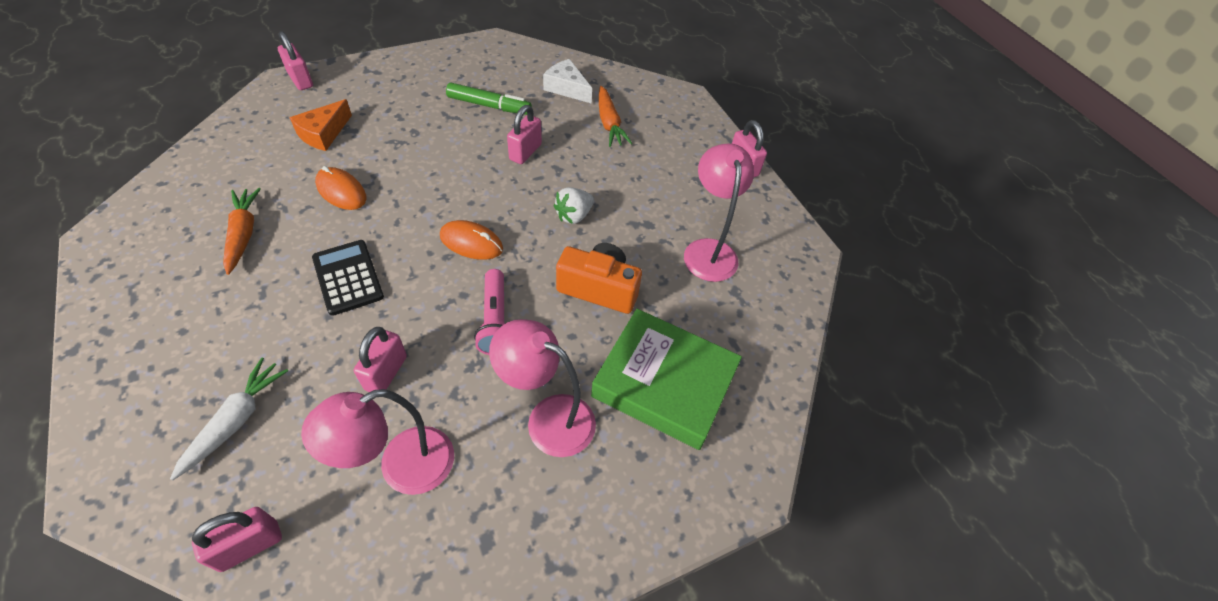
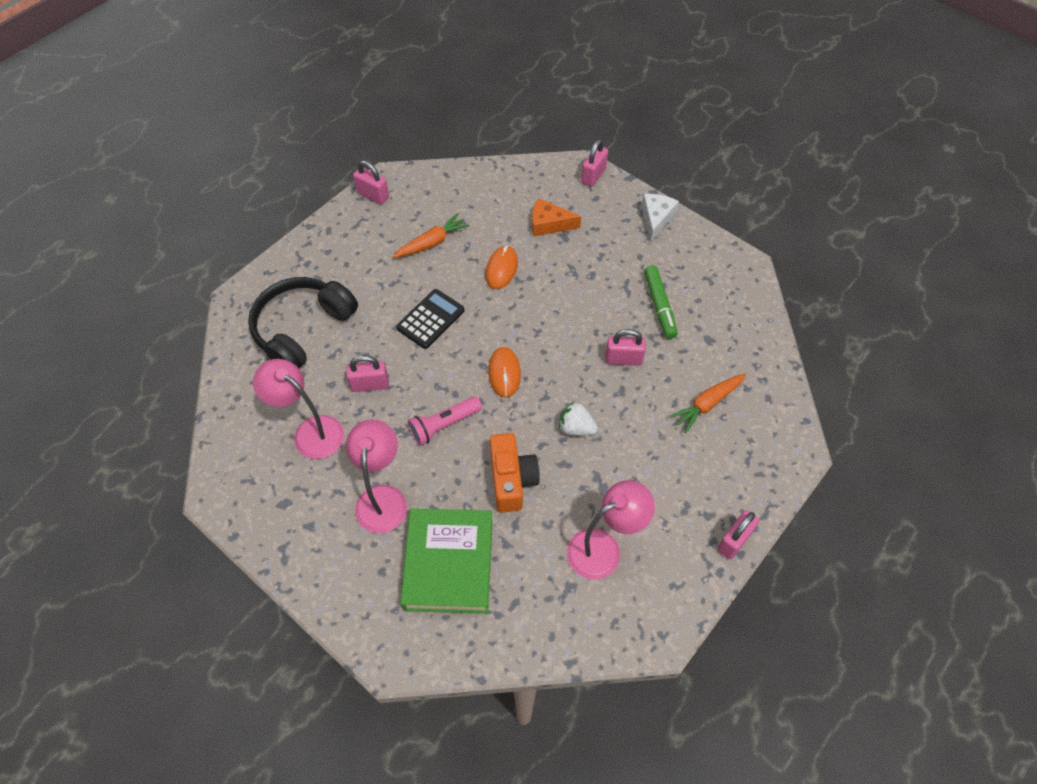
camera: 70 degrees right, 5 degrees up
white carrot [170,358,288,480] -> black headphones [248,277,358,369]
pink padlock [192,507,282,572] -> pink padlock moved to [353,160,389,204]
white cheese [543,59,592,104] -> white cheese moved to [642,194,679,242]

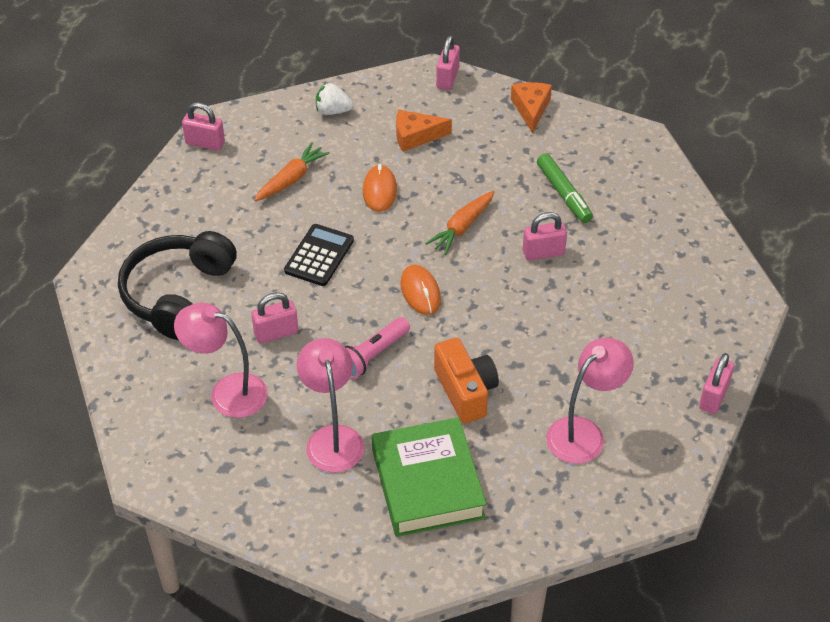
camera: 15 degrees left, 10 degrees down
white strawberry [559,402,598,436] -> white strawberry moved to [316,83,353,115]
white cheese [642,194,679,242] -> orange cheese [511,82,552,133]
orange carrot [669,373,746,433] -> orange carrot moved to [425,191,495,255]

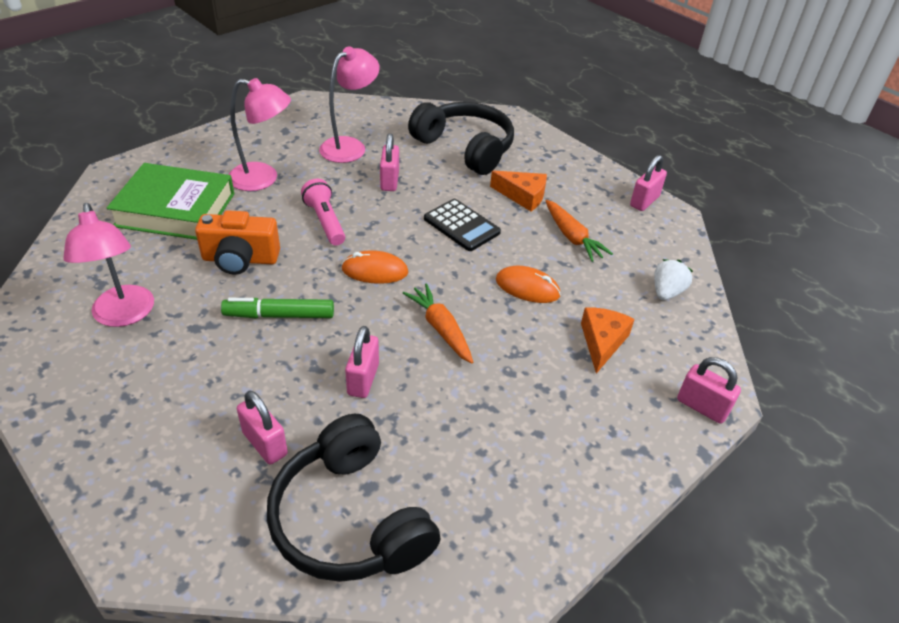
camera: 110 degrees right, 5 degrees down
orange cheese [511,82,552,133] -> orange cheese moved to [490,170,547,211]
green marker [537,154,593,223] -> green marker moved to [221,298,334,318]
pink padlock [699,353,734,414] -> pink padlock moved to [237,390,288,465]
none -> black headphones [267,414,441,582]

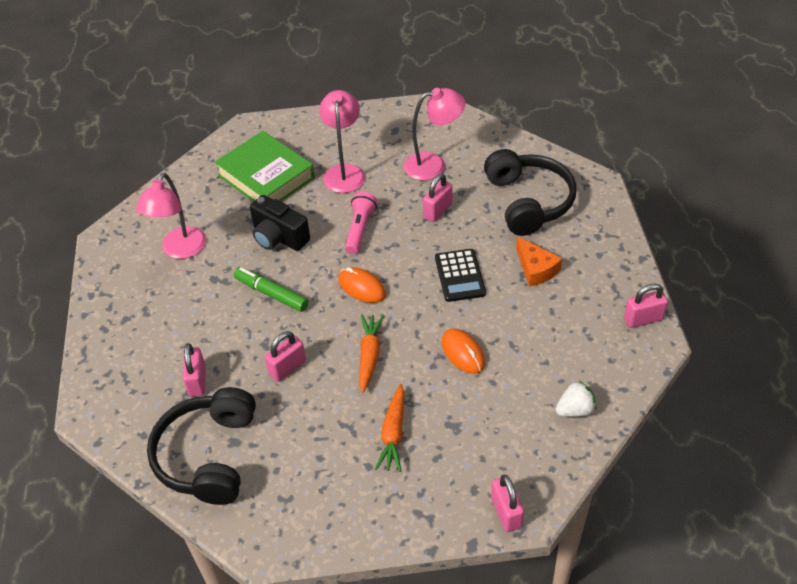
camera: 40 degrees right, 5 degrees up
orange camera [195,210,280,274] -> black camera [250,195,310,251]
pink lamp [229,78,291,191] -> pink lamp turned 135 degrees counterclockwise [319,90,365,193]
orange carrot [545,200,613,262] -> orange carrot moved to [375,384,405,472]
orange cheese [581,307,635,374] -> none

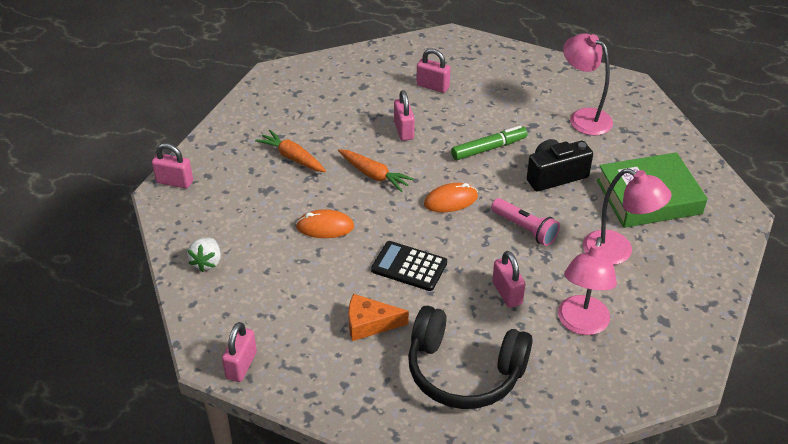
camera: 120 degrees right, 5 degrees down
black headphones [147,387,256,505] -> none

